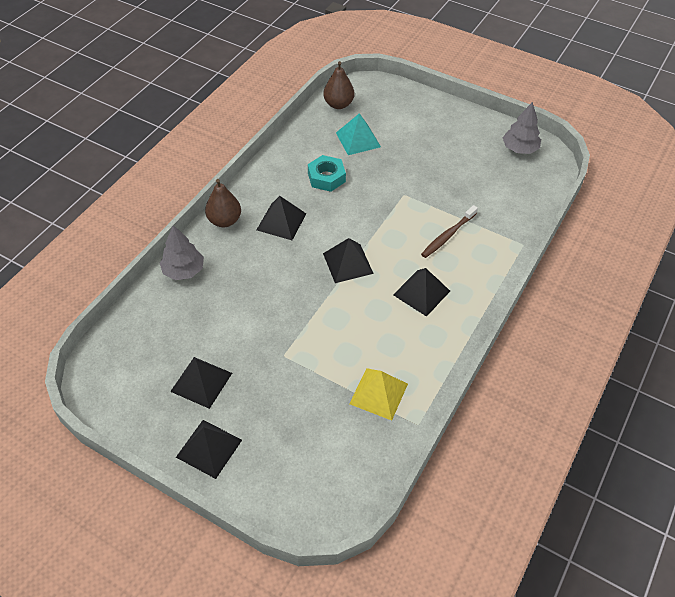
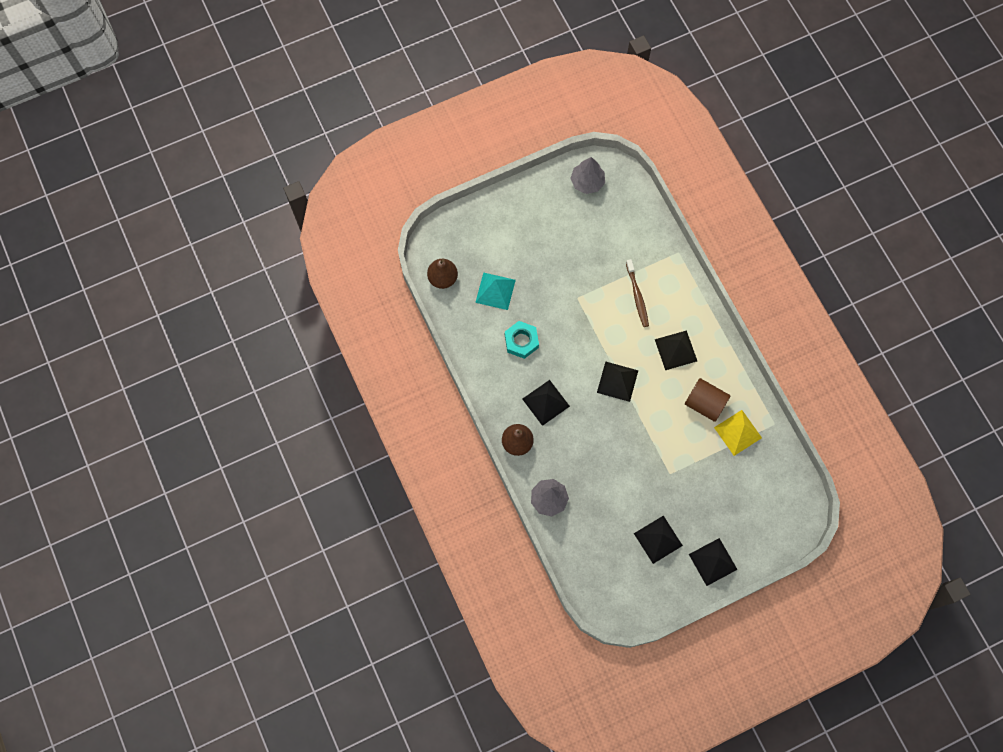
camera: 55 degrees left, 20 degrees up
none -> brown cylinder [685,378,730,422]

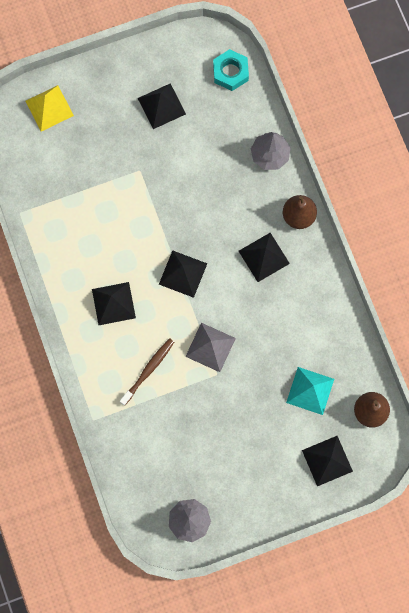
camera: 175 degrees left, 5 degrees up
turquoise nut [505,321,539,359] -> turquoise nut moved to [213,49,249,91]
brown toothbrush [626,259,649,327] -> brown toothbrush turned 45 degrees clockwise [120,338,174,405]
brown cylinder [685,378,730,422] -> none
black pyramid [689,538,738,586] -> black pyramid moved to [302,436,353,486]
yellow pyramid [714,410,762,456] -> yellow pyramid moved to [25,85,74,132]
none -> grey pyramid [185,323,236,372]

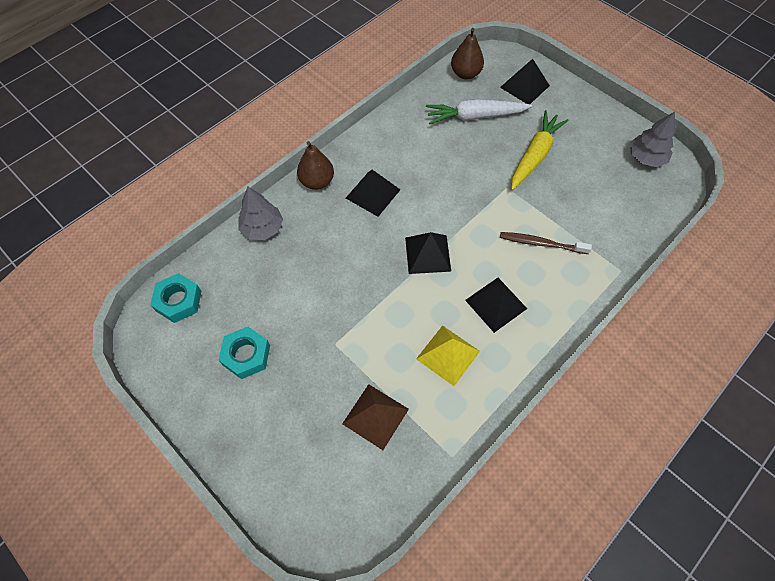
camera: 115 degrees left, 15 degrees down
yellow pyramid [25,85,74,132] -> yellow pyramid moved to [416,325,480,386]
black pyramid [138,83,186,129] -> turquoise nut [218,327,270,379]
grey pyramid [185,323,236,372] -> none
turquoise pyramid [286,367,334,415] -> white carrot [426,99,532,124]
none -> brown pyramid [342,384,409,450]
none -> yellow carrot [511,110,569,190]

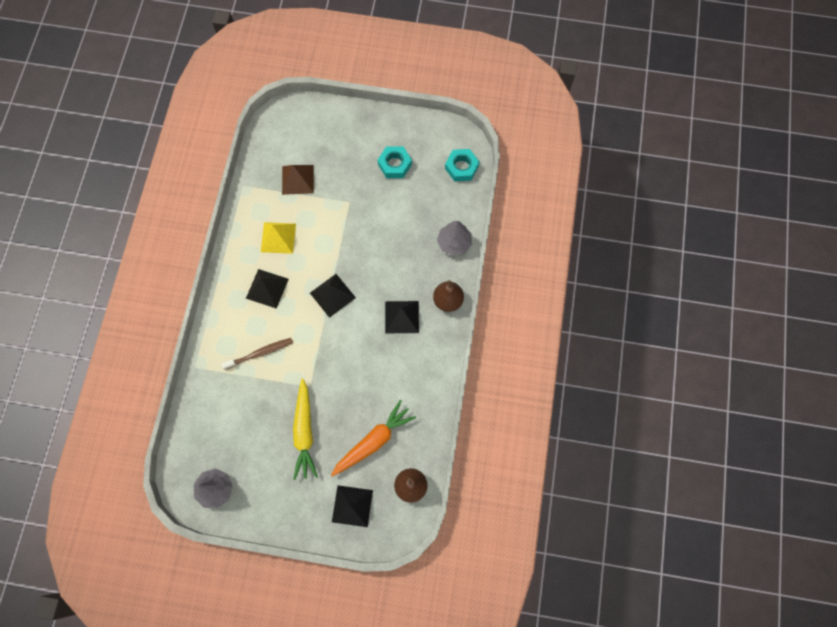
camera: 145 degrees right, 10 degrees up
white carrot [426,99,532,124] -> orange carrot [331,400,416,477]

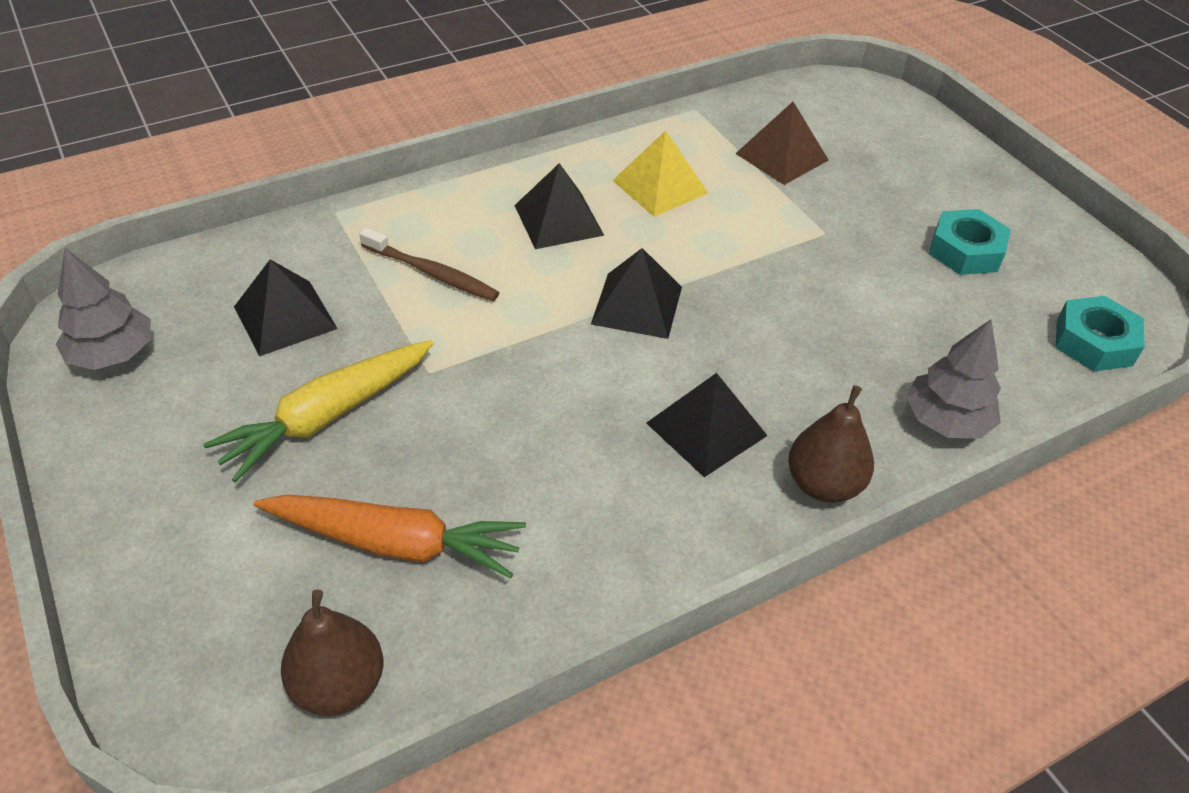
camera: 50 degrees right, 25 degrees down
black pyramid [332,485,373,527] -> black pyramid moved to [234,259,338,356]

